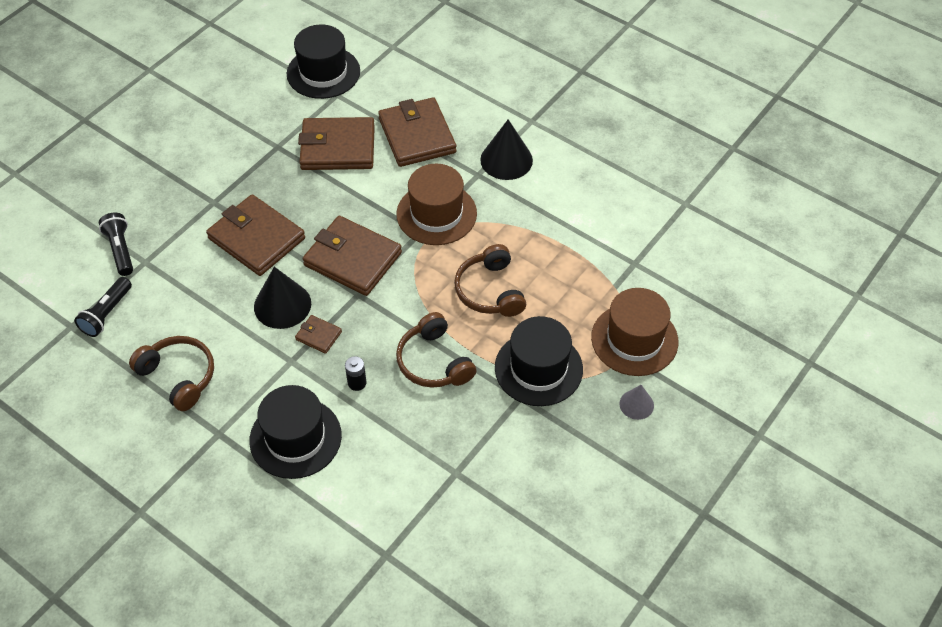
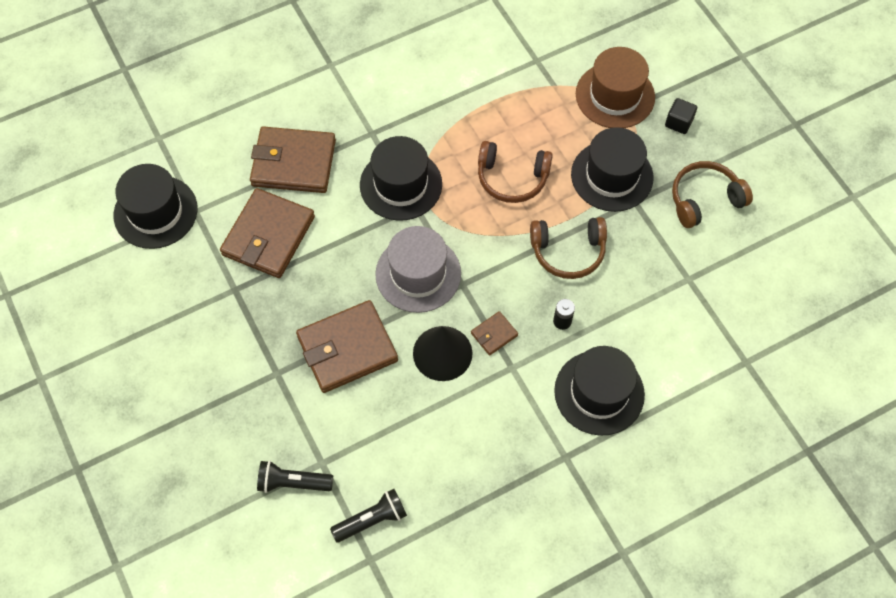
camera: 65 degrees left, 10 degrees up
black flashlight [74,277,132,337] -> black flashlight turned 75 degrees counterclockwise [330,489,407,542]
brown headphones [129,336,214,411] -> brown headphones moved to [672,161,753,228]
brown wallet [303,216,402,296] -> grey hat [375,226,461,313]
brown hat [396,164,477,245] -> black hat [360,136,442,221]
black cone [480,119,533,180] -> none
grey cone [620,385,654,420] -> black cube [665,98,697,134]

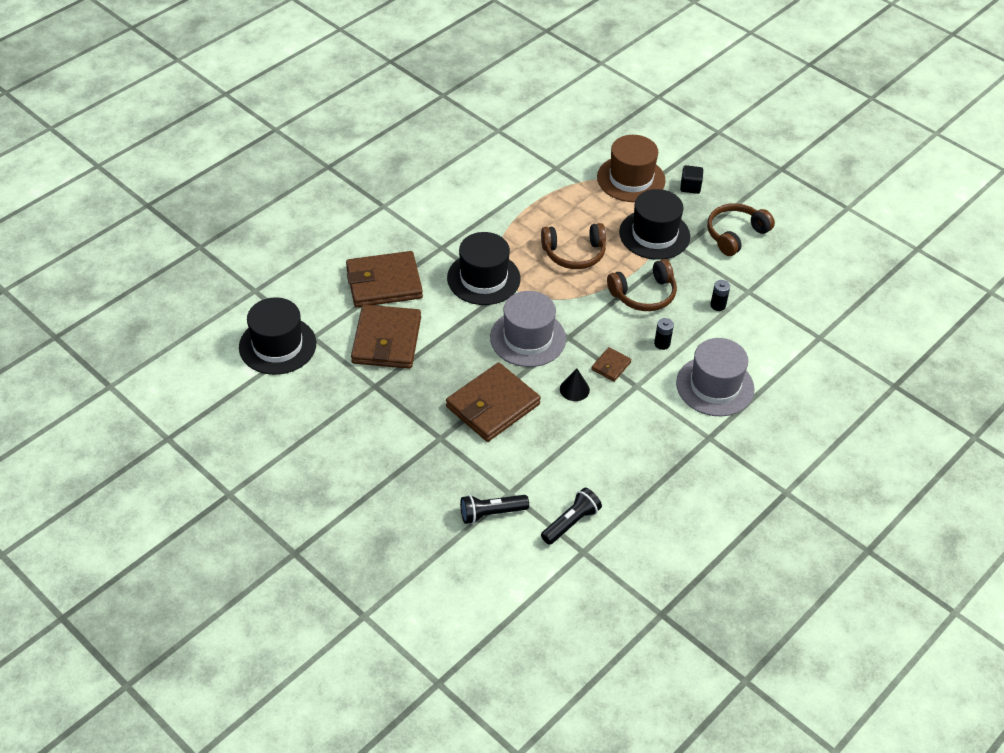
camera: 20 degrees left, 15 degrees down
black cone [413,326,473,381] -> black cone [560,368,590,401], size x0.57
black hat [554,346,645,436] -> grey hat [676,338,755,416]
none -> black battery [710,280,730,311]

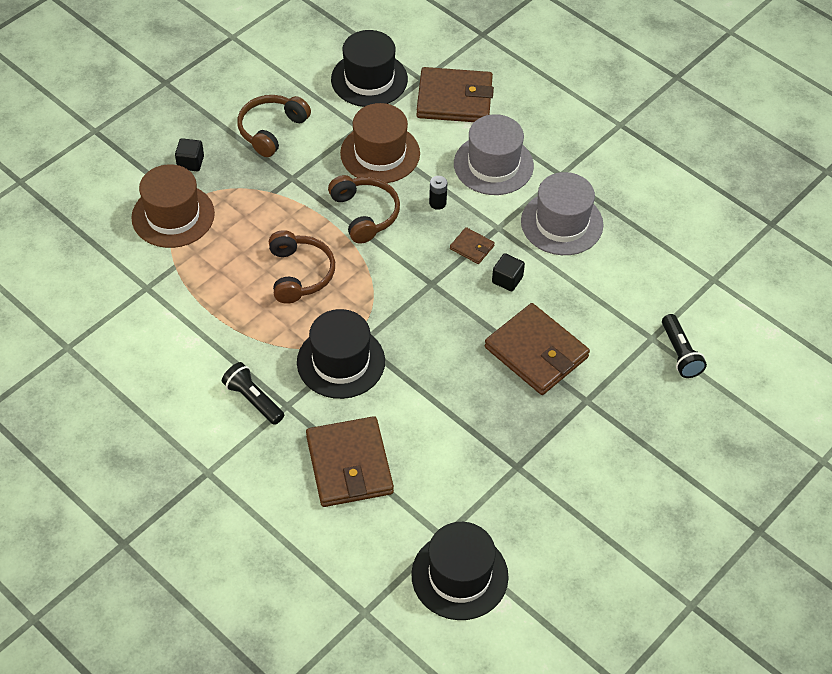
camera: 90 degrees left, 5 degrees up
brown wallet [351,305,421,369] -> brown wallet moved to [416,67,494,122]
grey hat [490,291,566,367] -> grey hat moved to [521,172,603,255]
black flashlight [541,488,602,545] -> black flashlight moved to [222,362,284,425]
black cone [560,368,590,401] -> black cube [492,253,525,292]
black hat [619,189,690,260] -> black hat moved to [331,30,408,107]
brown headphones [707,203,775,256] -> brown headphones turned 75 degrees clockwise [237,95,311,157]
black battery [710,280,730,311] -> brown hat [340,103,420,183]

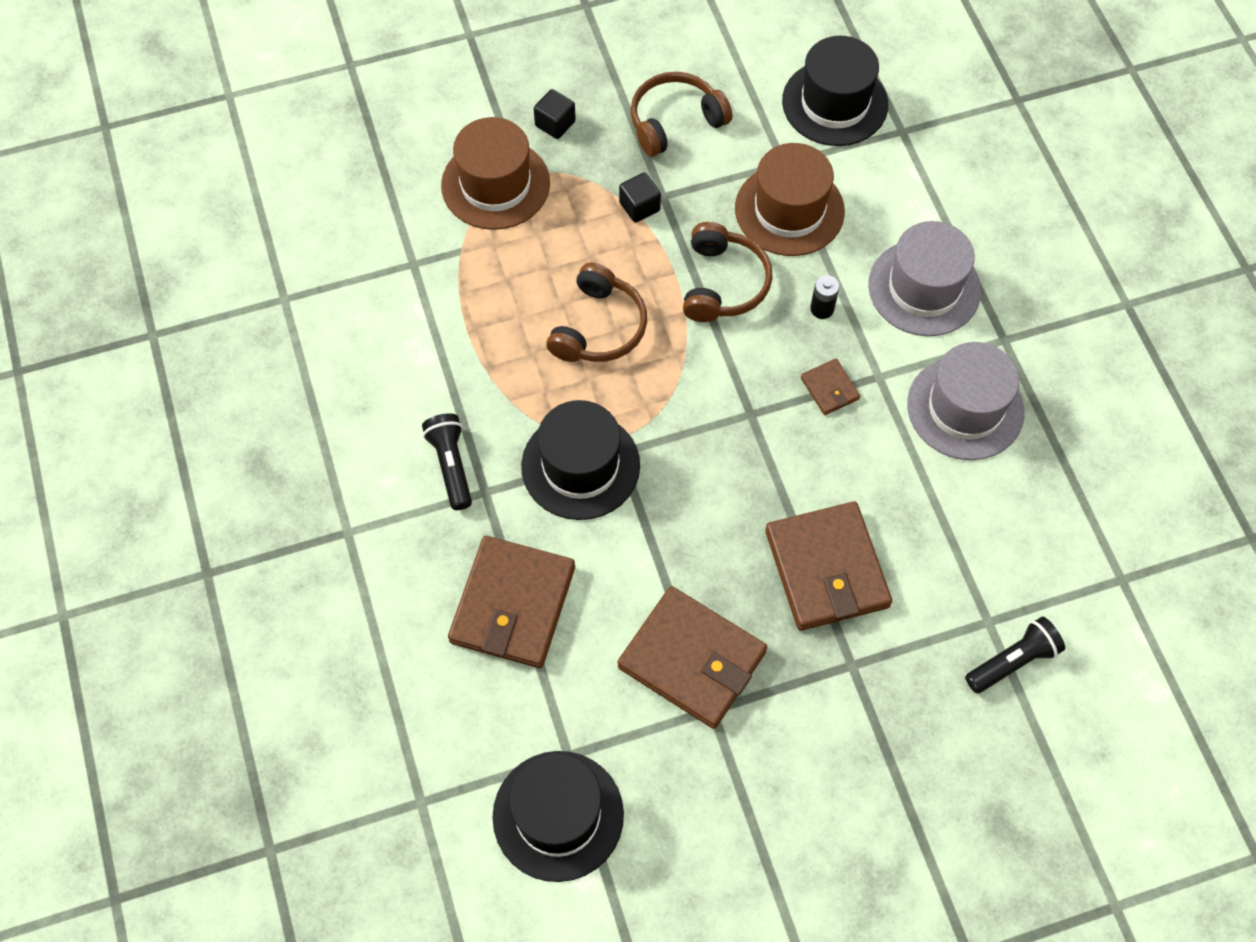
camera: 30 degrees right, 10 degrees up
brown wallet [416,67,494,122] -> brown wallet moved to [618,586,767,729]
black cube [492,253,525,292] -> black cube moved to [619,172,661,223]
black flashlight [662,314,707,378] -> black flashlight turned 135 degrees counterclockwise [965,617,1065,694]

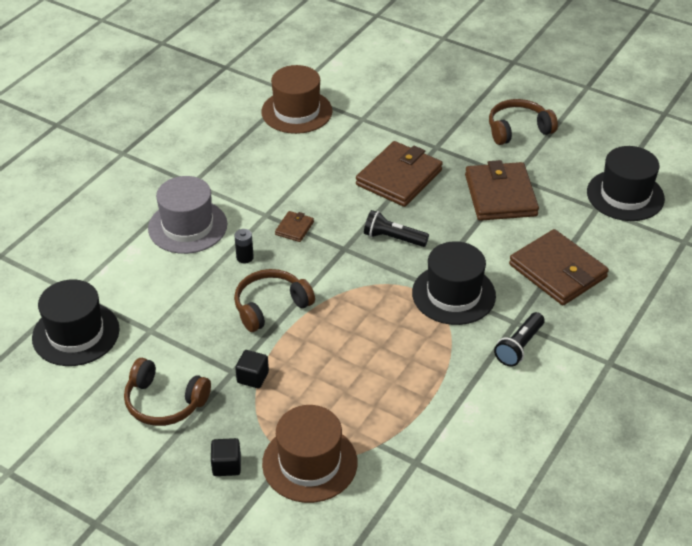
camera: 130 degrees left, 20 degrees down
brown wallet [448,536,575,668] -> brown wallet turned 75 degrees clockwise [509,229,609,305]
brown headphones [546,263,647,362] -> brown headphones moved to [489,99,558,145]
brown hat [735,143,845,256] -> brown hat moved to [261,65,333,134]
grey hat [907,342,1025,460] -> none
black flashlight [965,617,1065,694] -> black flashlight moved to [364,210,429,247]

